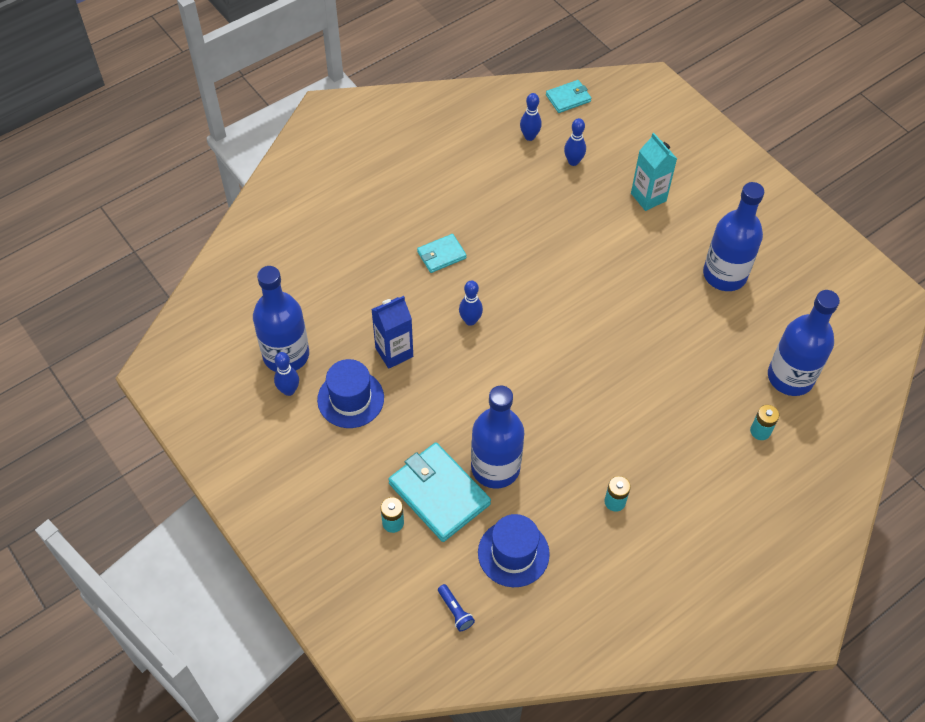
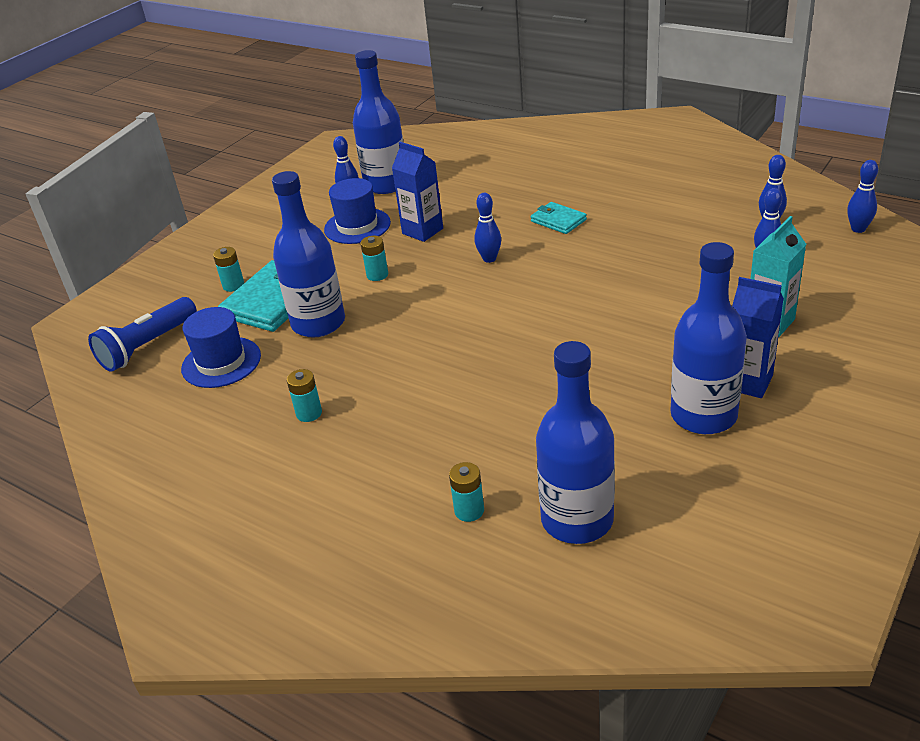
camera: 75 degrees right, 20 degrees down
blue flashlight [438,584,475,631] -> blue flashlight [88,297,197,372], size x2.11
turquoise wallet [546,80,591,113] -> blue bowling pin [847,160,878,233]
none -> turquoise battery [360,236,388,281]
none -> blue carton [732,277,784,398]

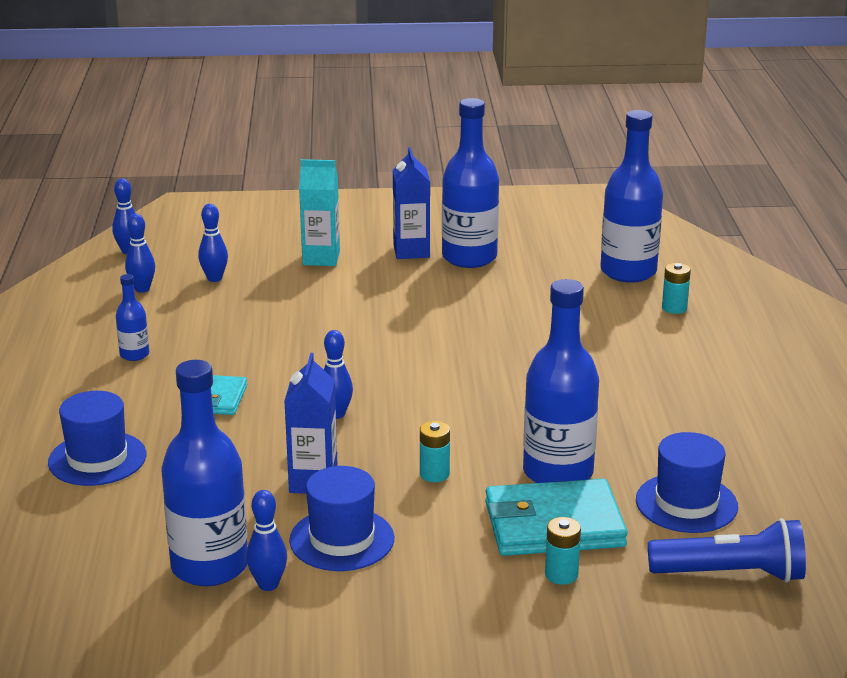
camera: 130 degrees left, 10 degrees down
turquoise battery [287,369,322,422] -> none
none -> blue hat [48,391,146,486]
none -> blue bottle [116,274,149,361]

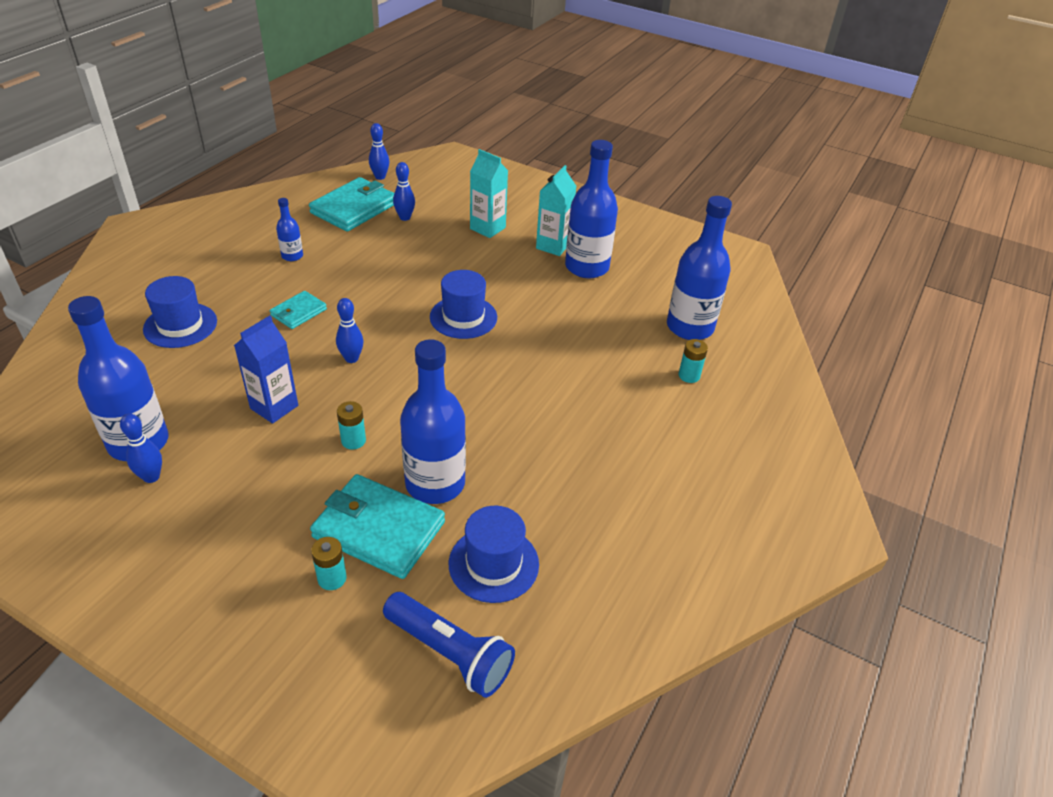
camera: 30 degrees right, 15 degrees up
blue bowling pin [125,213,155,293] -> turquoise wallet [309,177,394,232]
blue hat [289,466,394,571] -> blue hat moved to [430,270,497,339]
blue carton [393,147,430,259] -> turquoise carton [536,165,577,256]

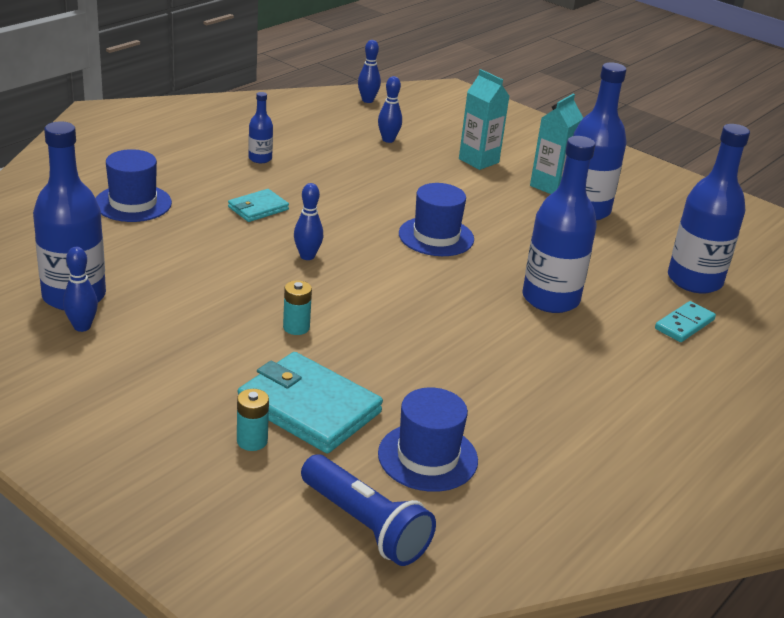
camera: 10 degrees right, 10 degrees down
blue carton [234,315,298,424] -> none
turquoise wallet [309,177,394,232] -> none
blue bottle [400,339,466,504] -> blue bottle moved to [522,136,597,313]
turquoise battery [678,339,708,383] -> turquoise domino [655,301,716,342]

